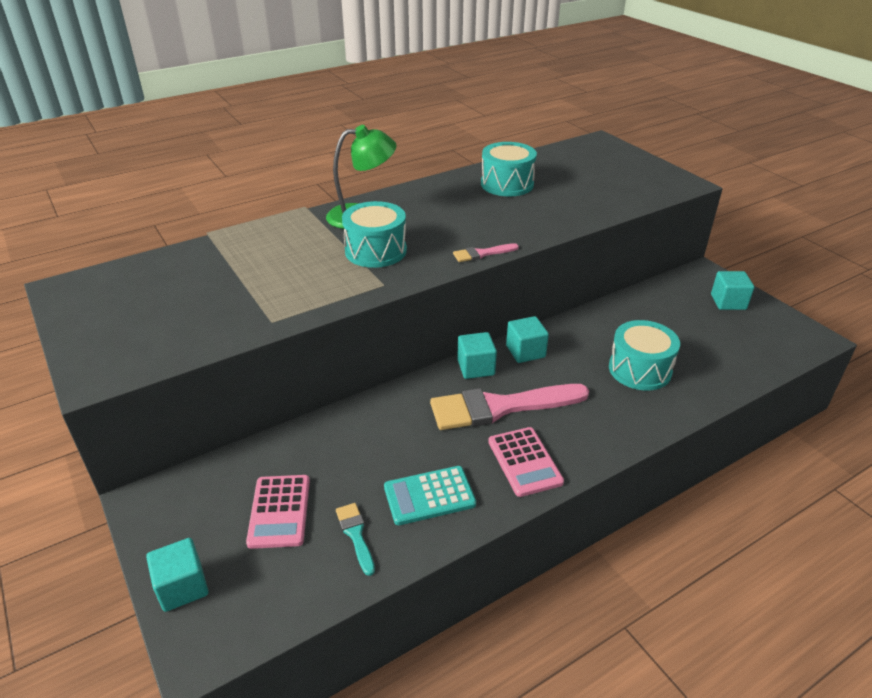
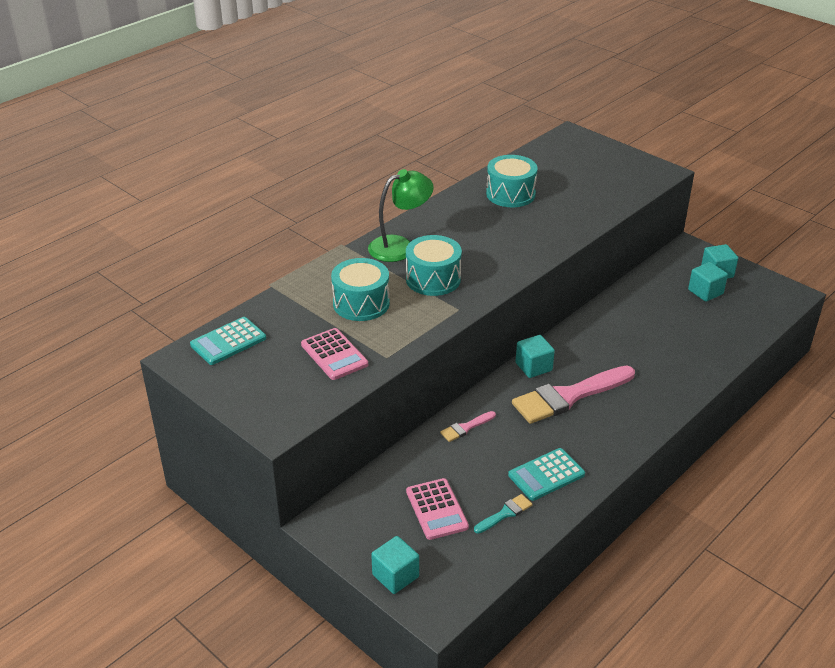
camera: 15 degrees left, 0 degrees up
turquoise brush [336,503,375,576] -> turquoise brush turned 90 degrees clockwise [474,494,533,534]
pink brush [453,243,519,262] -> pink brush moved to [440,411,496,442]
pink calculator [488,427,564,497] -> pink calculator moved to [301,328,368,380]
turquoise cube [506,316,549,363] -> turquoise cube moved to [688,262,728,302]
turquoise drum [609,320,680,390] -> turquoise drum moved to [331,258,390,321]
none -> turquoise calculator [190,317,266,365]

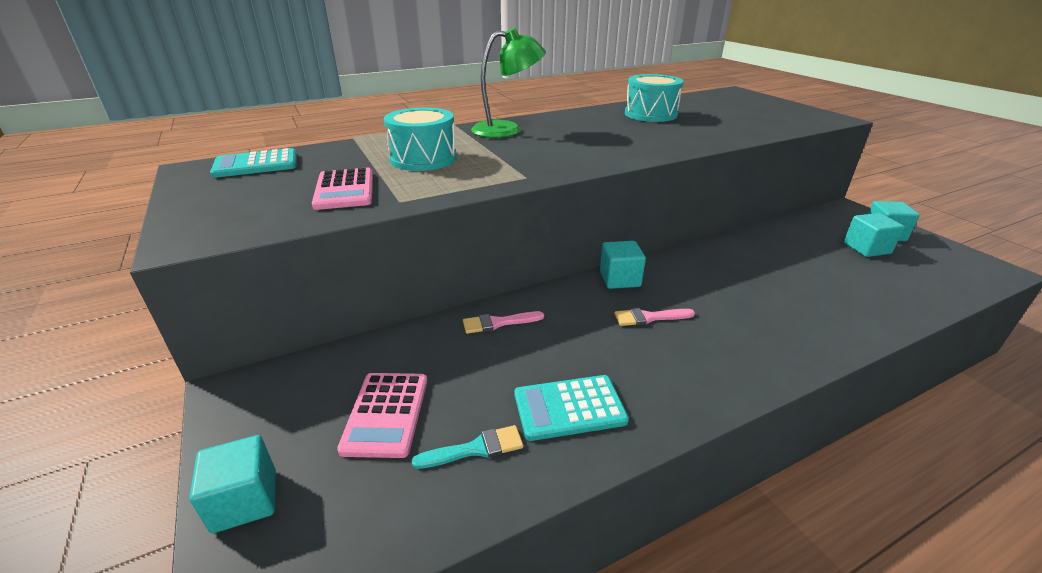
camera: 20 degrees right, 5 degrees down
turquoise drum [406,235,462,296] -> none
pink brush [512,366,635,424] -> pink brush [614,308,695,326], size x0.44

